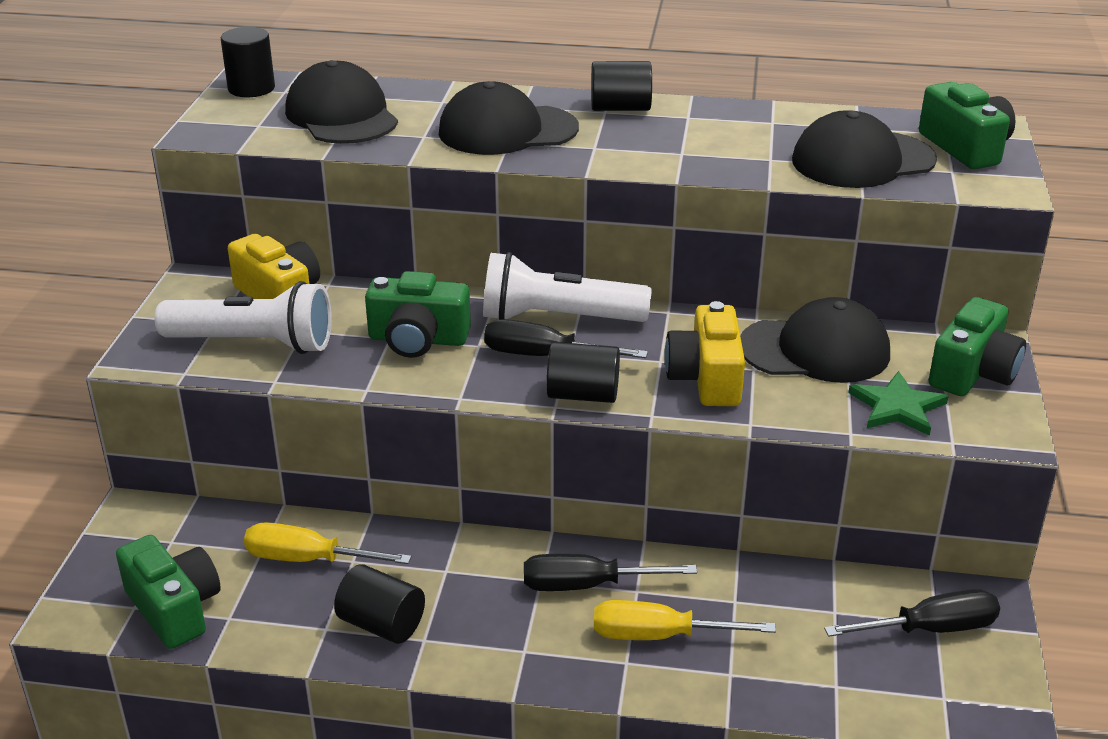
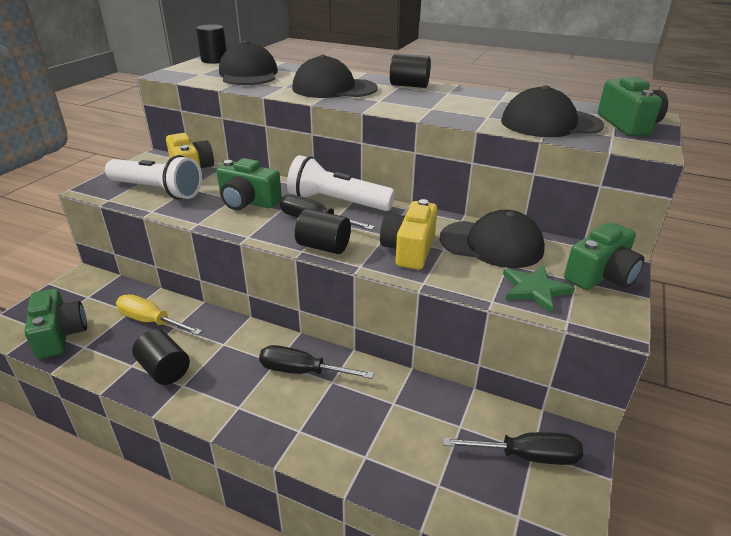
camera: 15 degrees right, 0 degrees up
yellow screwdriver [594,600,776,640] -> none

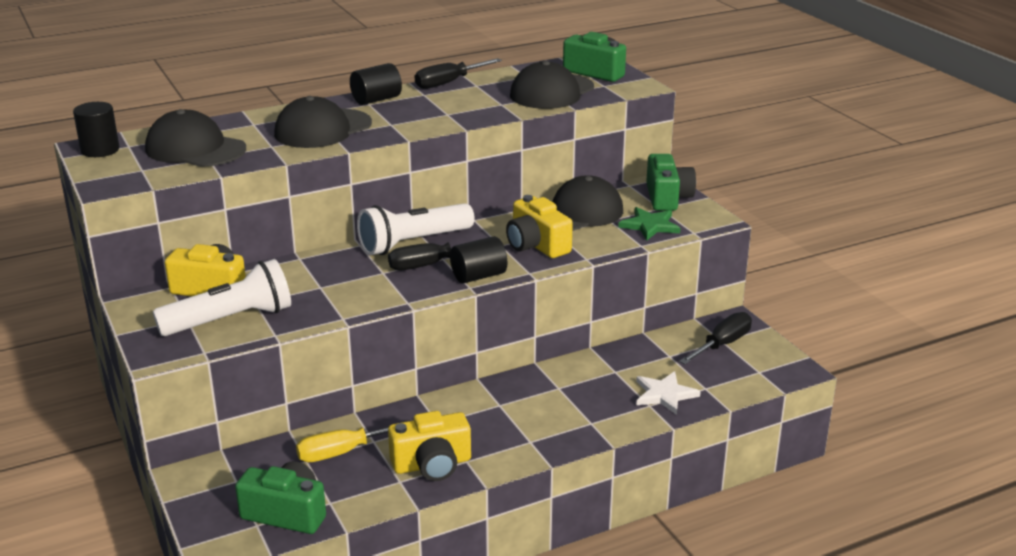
camera: 50 degrees left, 5 degrees down
black cylinder [132,329,190,385] -> yellow camera [388,411,471,481]
green camera [216,158,282,210] -> none
black screwdriver [259,345,374,379] -> black screwdriver moved to [415,58,502,89]
none -> white star [636,371,701,415]

